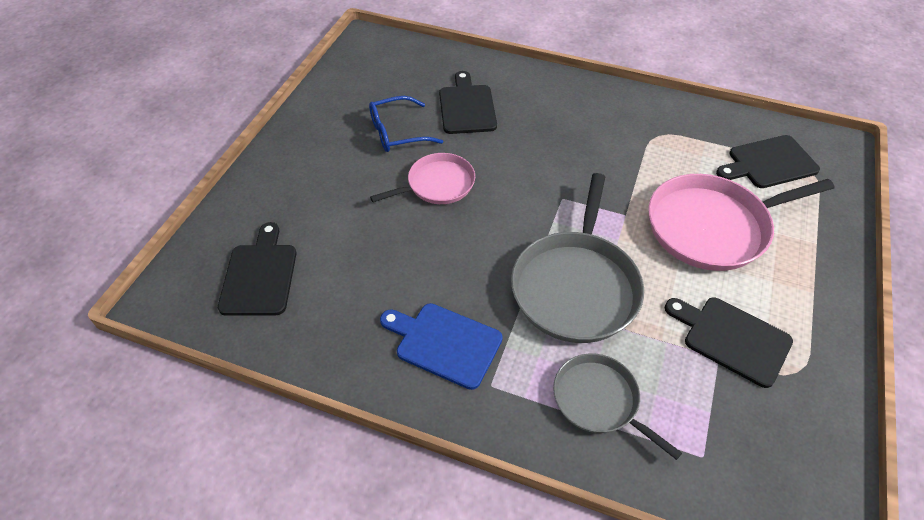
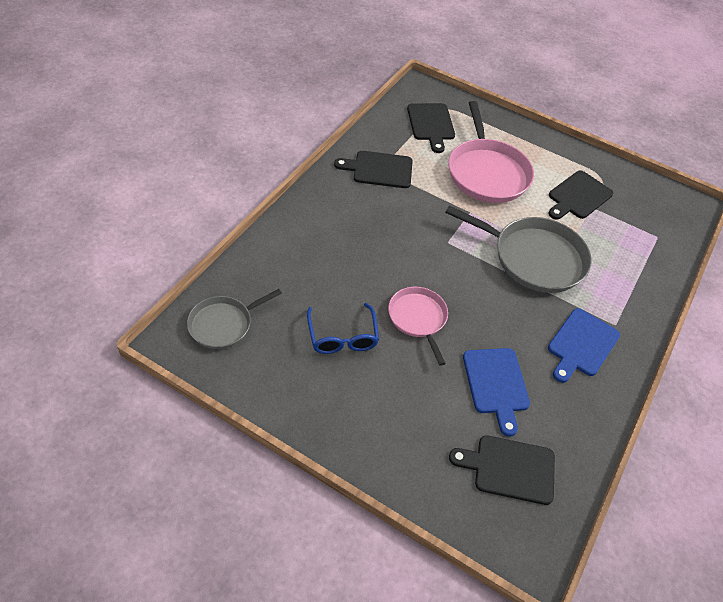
camera: 85 degrees left, 0 degrees up
black cutting board [439,71,497,134] -> black cutting board moved to [334,151,413,188]
grey pan [553,353,682,460] -> grey pan moved to [187,289,282,349]
none -> blue cutting board [463,348,530,437]

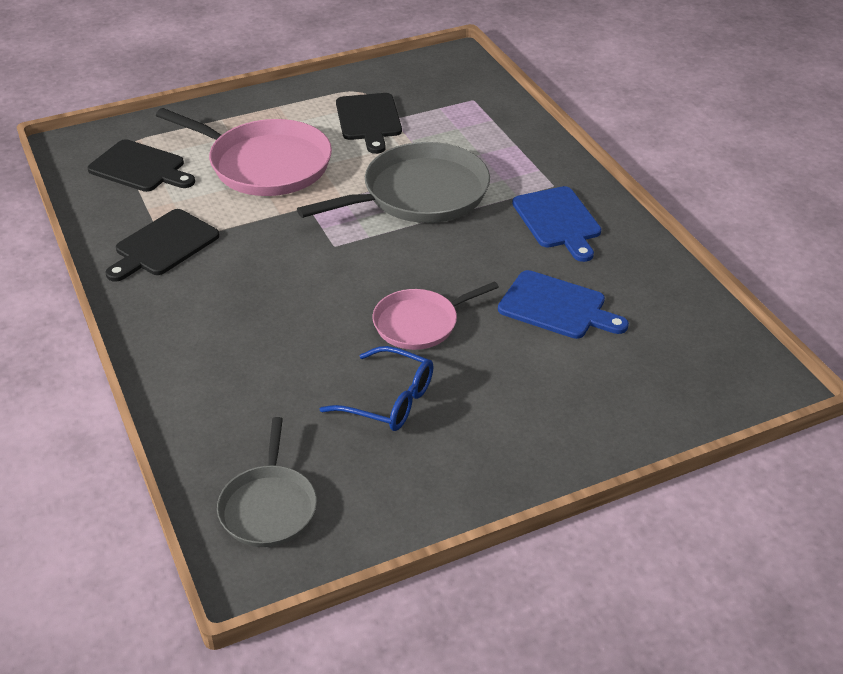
camera: 50 degrees left, 10 degrees down
pink pan [388,287,448,366] -> pink pan turned 45 degrees counterclockwise [373,281,499,350]
black cutting board [449,435,555,505] -> none

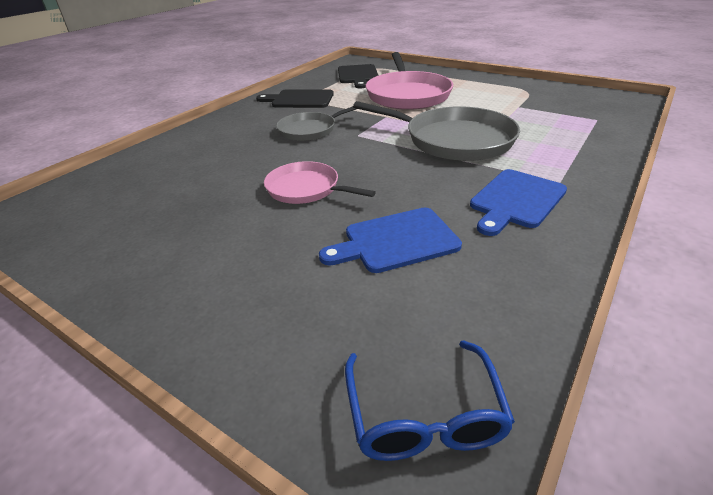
camera: 60 degrees right, 5 degrees down
grey pan [217,417,317,547] -> grey pan moved to [276,106,356,141]
blue glasses [320,346,434,431] -> blue glasses moved to [345,340,515,461]
black cutting board [336,93,402,154] -> none
blue cutting board [498,270,629,339] -> blue cutting board turned 75 degrees clockwise [319,208,462,273]

